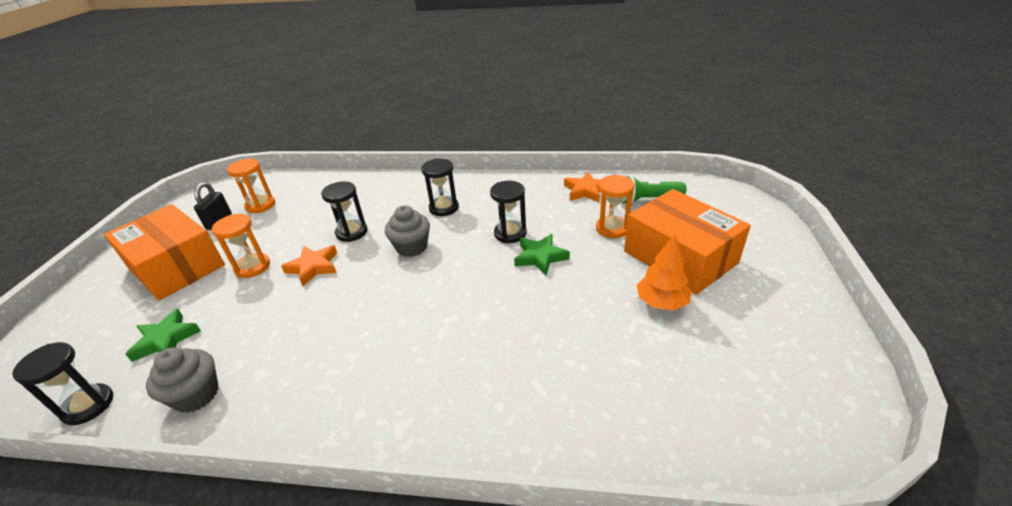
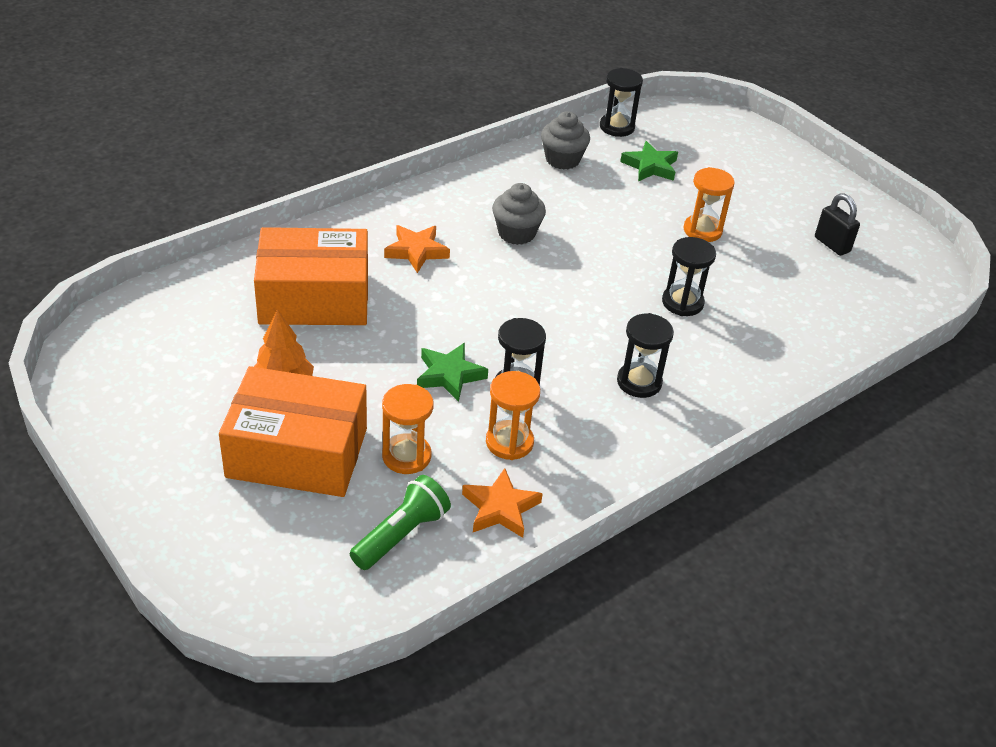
camera: 130 degrees right, 5 degrees up
orange box [104,204,225,301] -> orange box moved to [254,227,368,325]
orange hourglass [227,159,275,213] -> orange hourglass moved to [486,371,540,460]
orange star [281,245,337,286] -> orange star moved to [384,225,450,273]
grey cupcake [385,205,430,257] -> grey cupcake moved to [492,183,546,245]

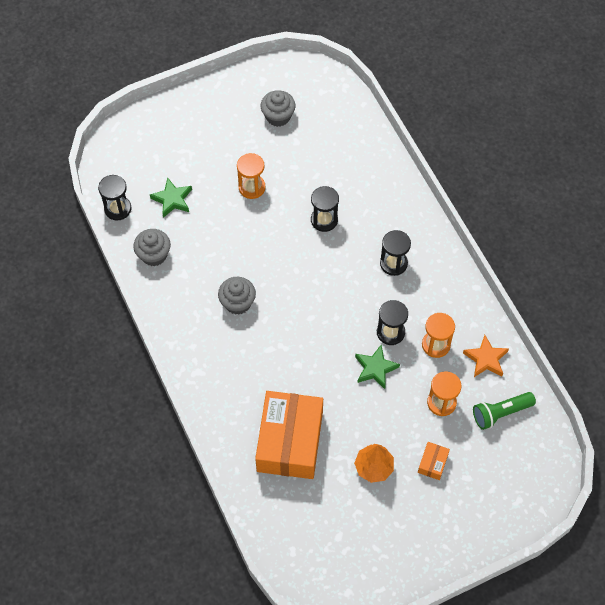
camera: 75 degrees left, 20 degrees up
orange box [219,366,367,497] -> orange box [418,442,450,480], size x0.40
green flashlight [350,475,451,570] -> green flashlight turned 75 degrees counterclockwise [473,392,536,430]
orange star [384,225,450,273] -> none
black padlock [815,193,860,256] -> grey cupcake [261,90,296,127]

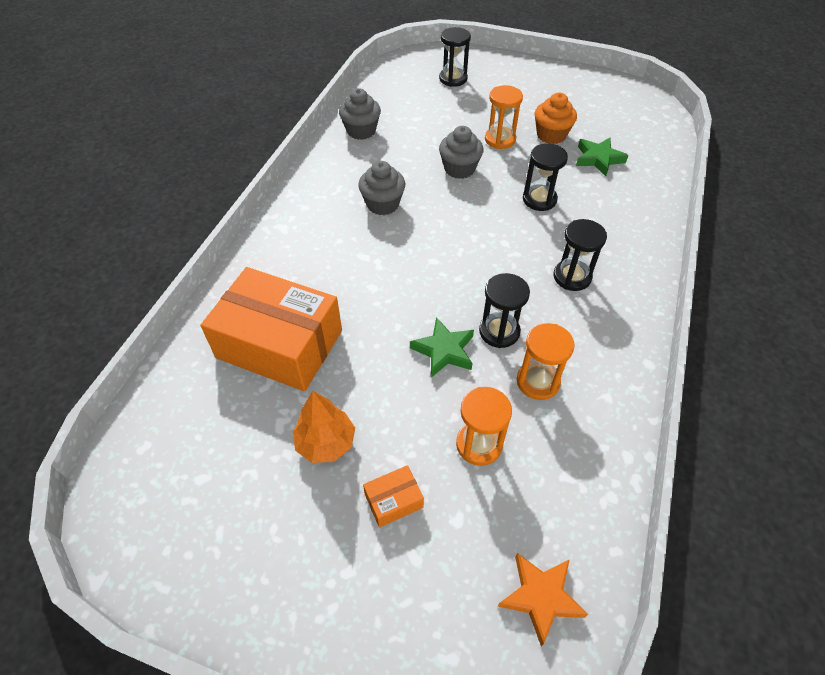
camera: 45 degrees right, 10 degrees down
black hourglass [98,175,131,221] -> black hourglass moved to [439,27,471,87]
green star [150,177,192,218] -> green star moved to [576,138,629,176]
orange box [255,391,323,479] -> orange box turned 60 degrees clockwise [200,267,342,391]
grey cupcake [261,90,296,127] -> grey cupcake moved to [439,126,484,179]
orange star [463,335,509,377] -> orange star moved to [498,553,588,646]
green flashlight [473,392,536,430] -> none
none -> orange cupcake [534,93,577,144]

